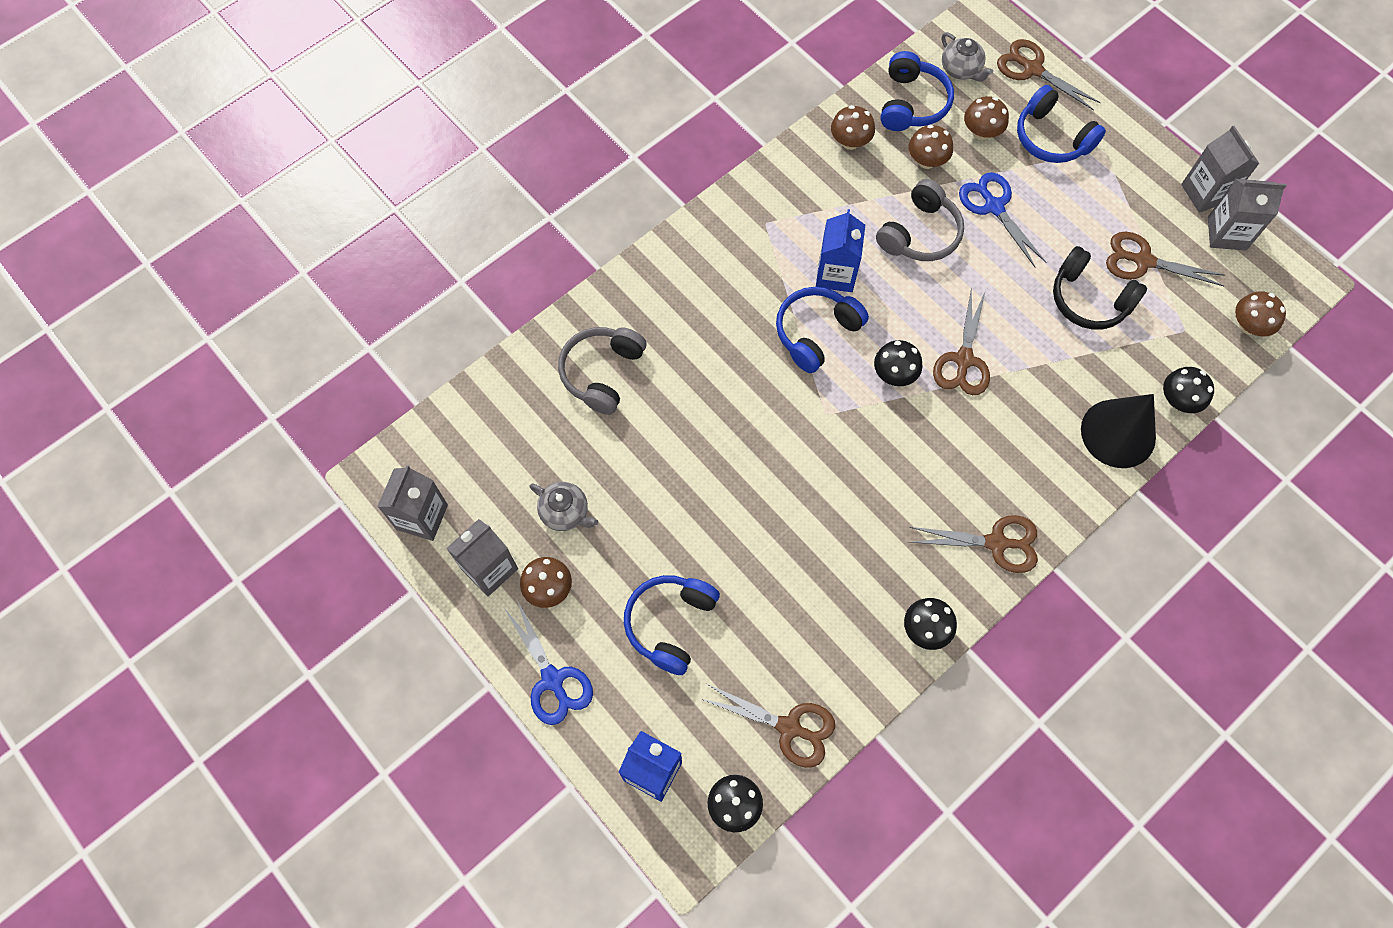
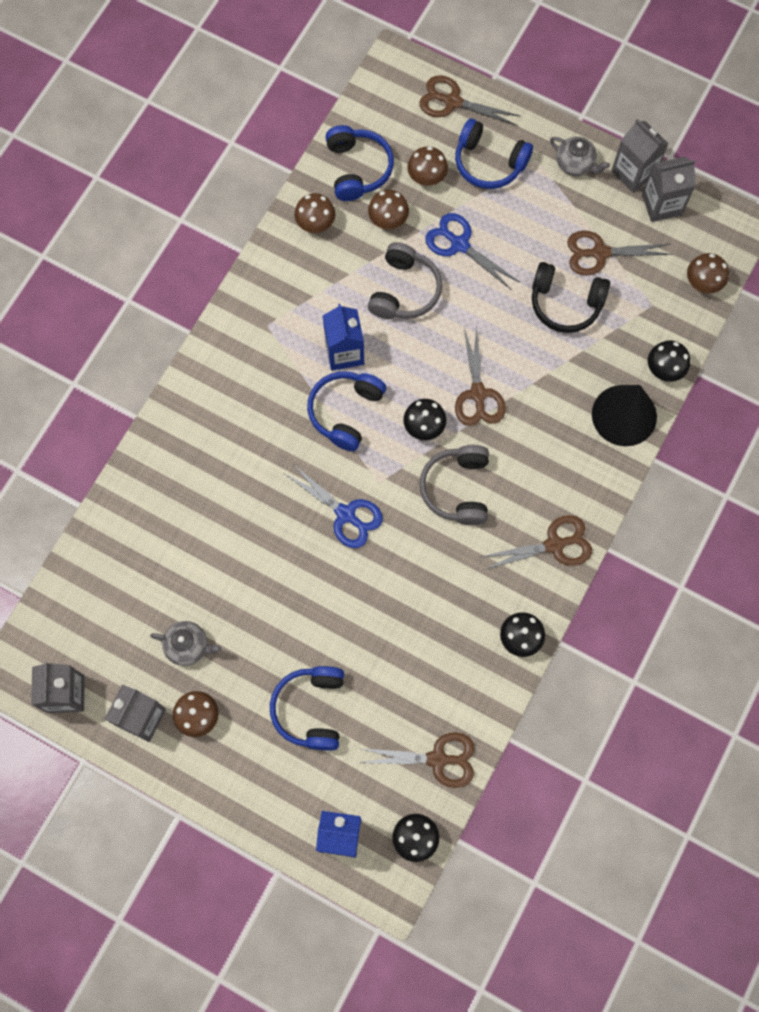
camera: 20 degrees left, 5 degrees up
blue scissors [504,600,593,725] -> blue scissors moved to [285,464,383,548]
grey headphones [558,327,647,415] -> grey headphones moved to [420,445,489,525]
grey teapot [942,32,993,81] -> grey teapot moved to [550,137,610,176]

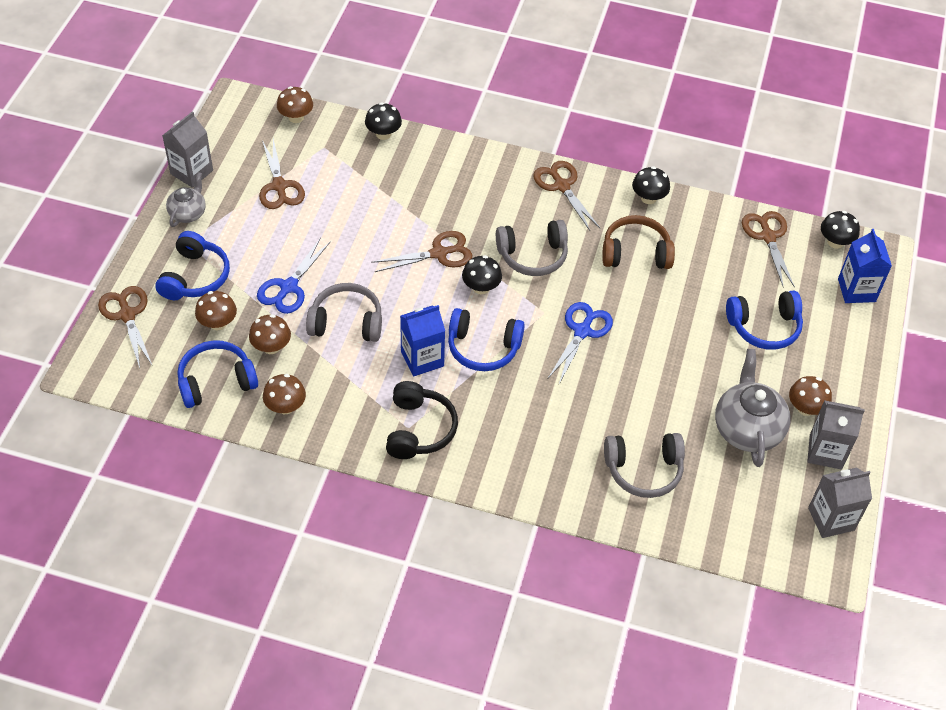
camera: 105 degrees left, 20 degrees down
grey teapot [150,621,222,666] -> grey teapot [715,349,791,467], size x1.72
brown scissors [419,75,520,125] -> brown scissors turned 150 degrees clockwise [98,286,152,368]
black headphones [532,262,610,333] -> black headphones moved to [386,381,458,459]
black cone [592,385,657,446] -> none
grey carton [642,157,696,222] -> none
none -> brown headphones [602,215,675,269]
none -> grey headphones [604,433,685,498]

